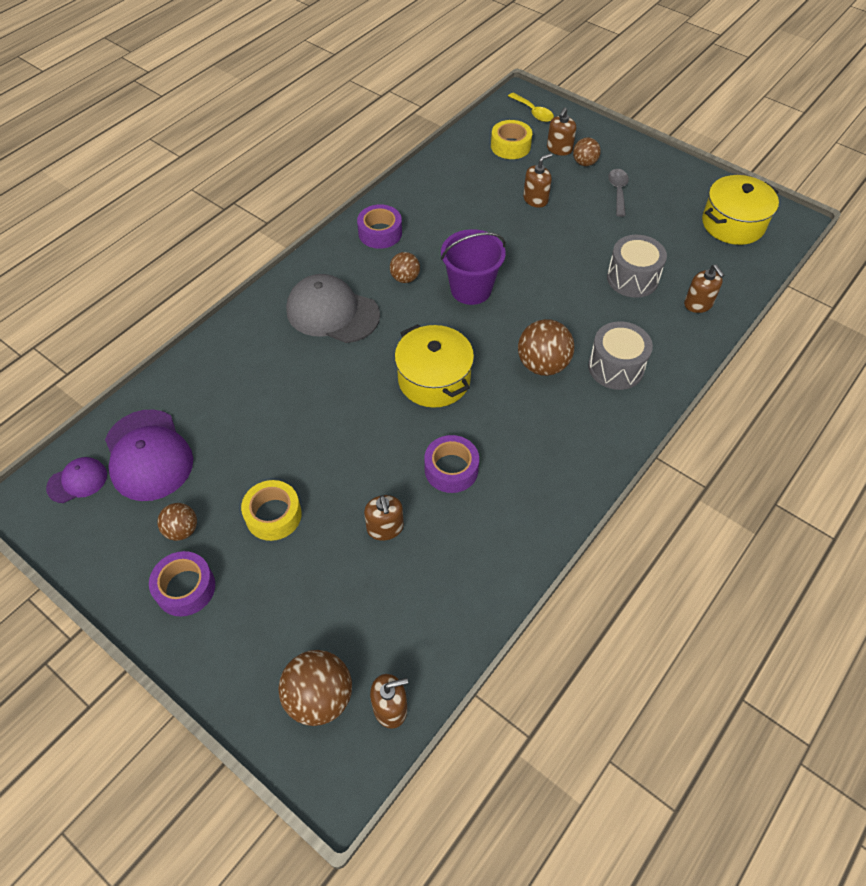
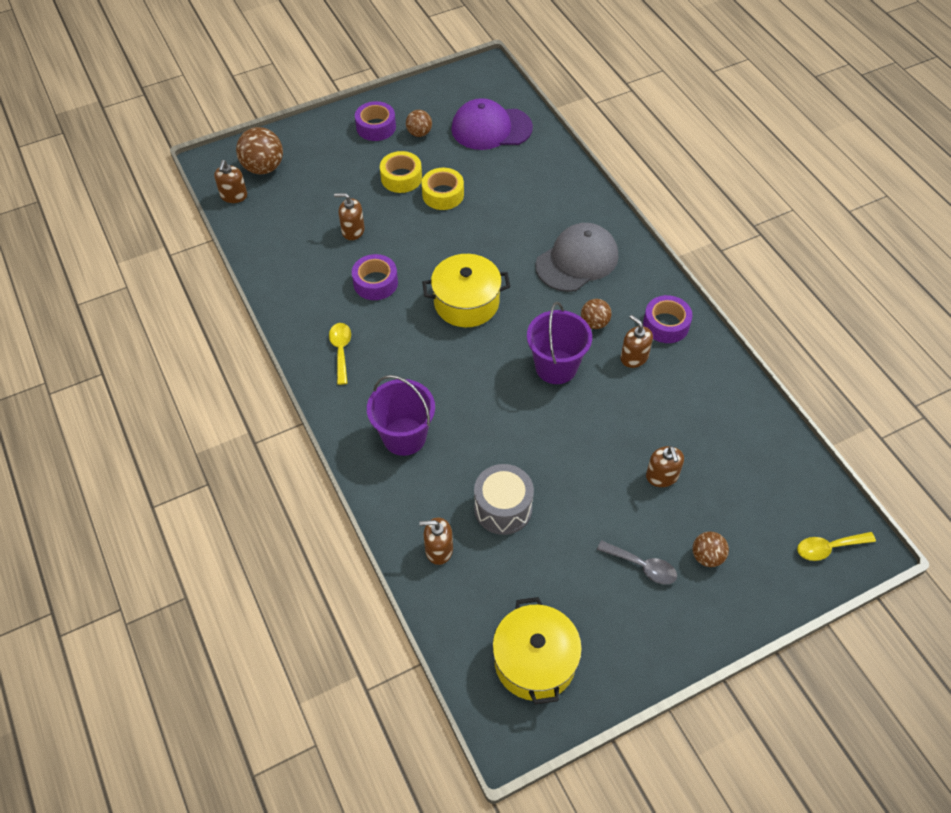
camera: 115 degrees right, 0 degrees up
purple cap [46,457,107,503] -> none
yellow tape [491,120,532,159] -> yellow tape moved to [422,168,464,210]
brown ball [518,319,574,376] -> none
brown soap dispenser [547,107,576,156] -> brown soap dispenser moved to [620,315,653,368]
grey drum [588,321,653,390] -> purple bucket [367,375,435,456]
none -> yellow spoon [329,323,351,385]

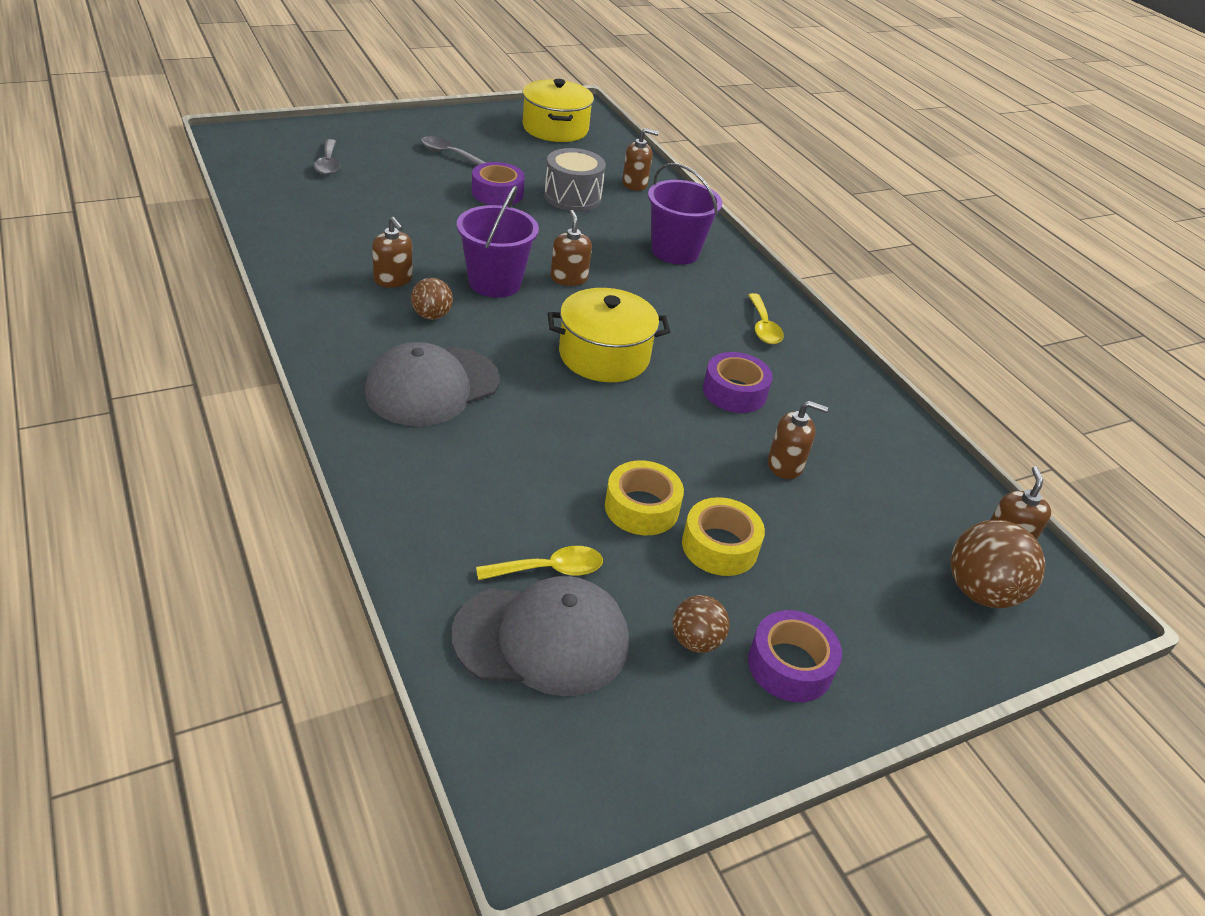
camera: 175 degrees right, 15 degrees down
purple cap [451,98,533,150] -> grey cap [452,576,629,696]
purple tape [643,295,692,343] -> purple tape moved to [472,162,525,206]
brown soap dispenser [646,446,684,487] -> brown soap dispenser moved to [550,210,592,286]
brown ball [692,531,729,567] -> none
yellow spoon [797,532,876,561] -> yellow spoon moved to [476,546,603,580]
none -> grey spoon [314,139,340,175]

